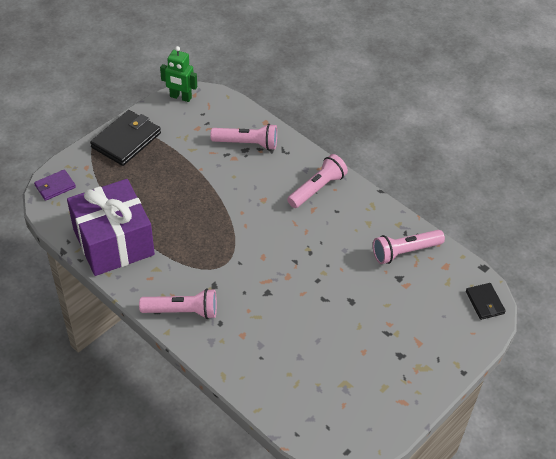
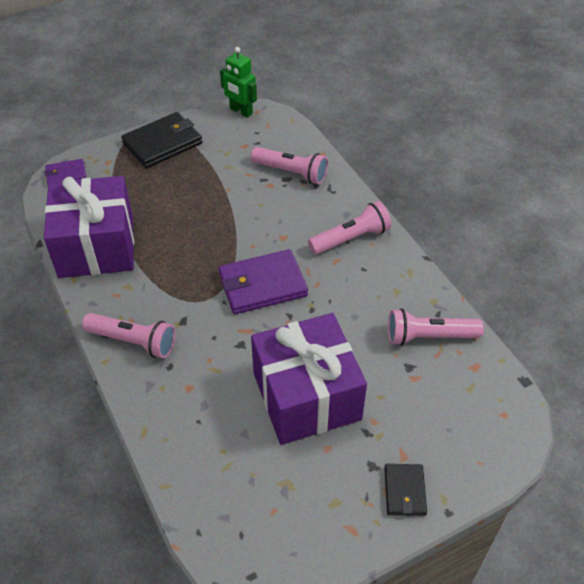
camera: 20 degrees right, 0 degrees up
black wallet [466,283,506,320] -> black wallet moved to [384,464,427,516]
none -> purple wallet [218,249,308,314]
none -> purple gift [251,313,367,445]

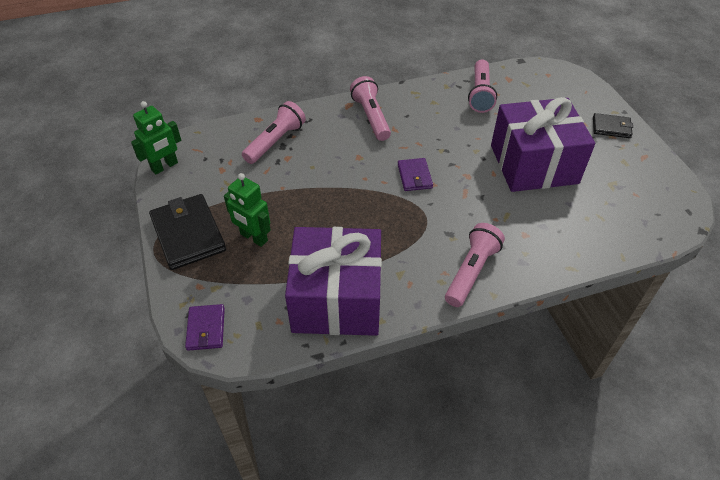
camera: 80 degrees left, 0 degrees up
purple wallet [218,249,308,314] -> purple wallet [398,158,433,191], size x0.55
none -> green robot [224,173,271,247]

